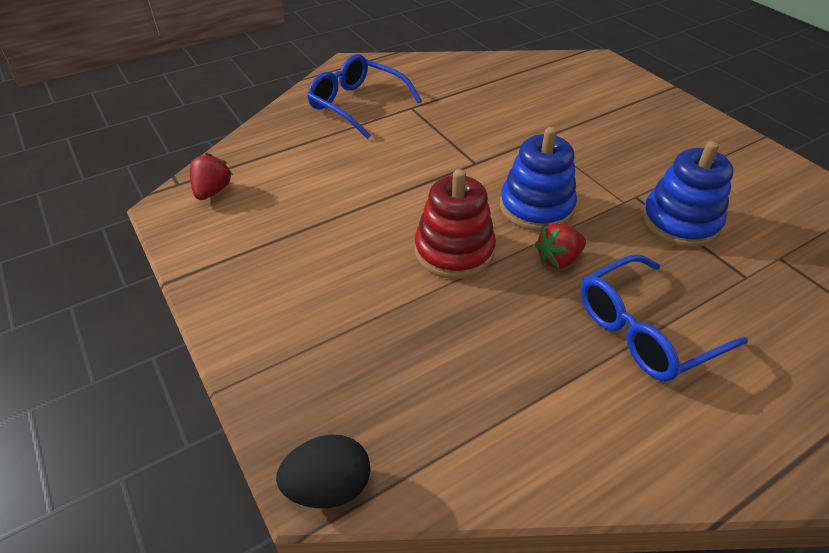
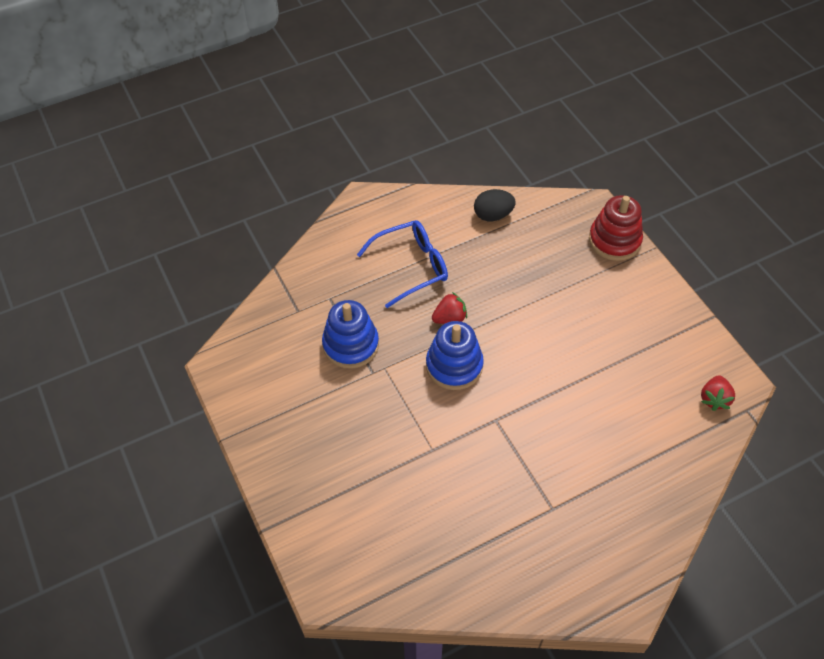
camera: 175 degrees left, 10 degrees up
black egg [276,435,370,508] -> black egg moved to [474,189,516,221]
blue glasses [307,54,422,139] -> none
red stacking toy [415,169,496,279] -> red stacking toy moved to [589,195,643,261]

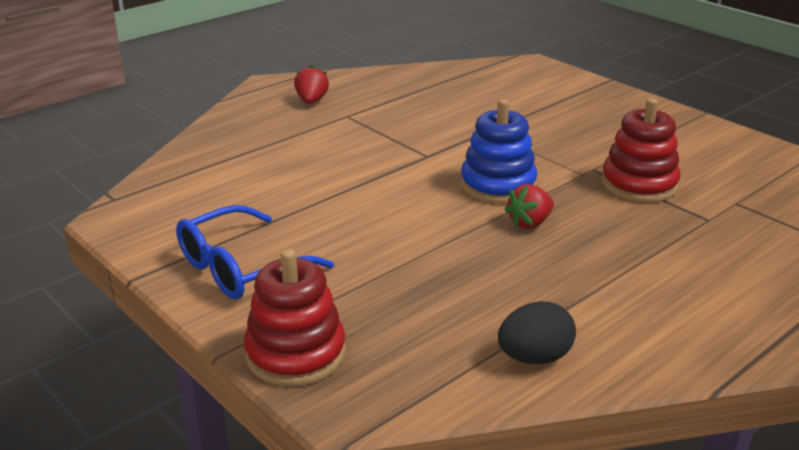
camera: 165 degrees right, 25 degrees down
blue stacking toy [322,300,379,369] -> red stacking toy [601,98,681,203]
blue glasses [357,220,448,308] -> blue glasses moved to [176,205,334,300]
red strawberry [701,375,735,411] -> red strawberry moved to [294,65,329,104]

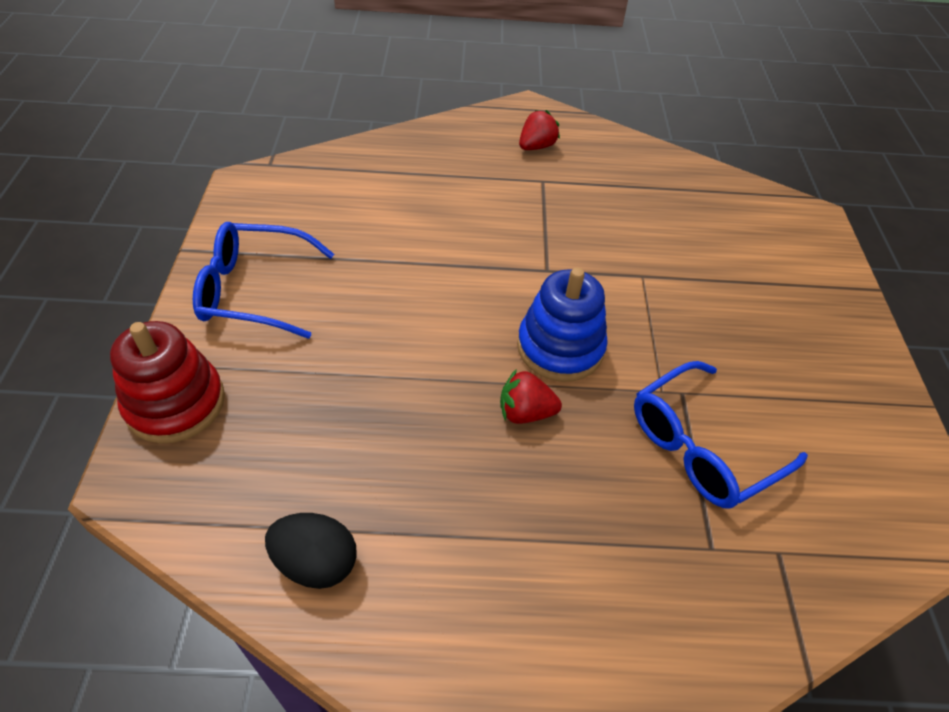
camera: 40 degrees right, 20 degrees up
red stacking toy [601,98,681,203] -> blue glasses [634,361,808,508]

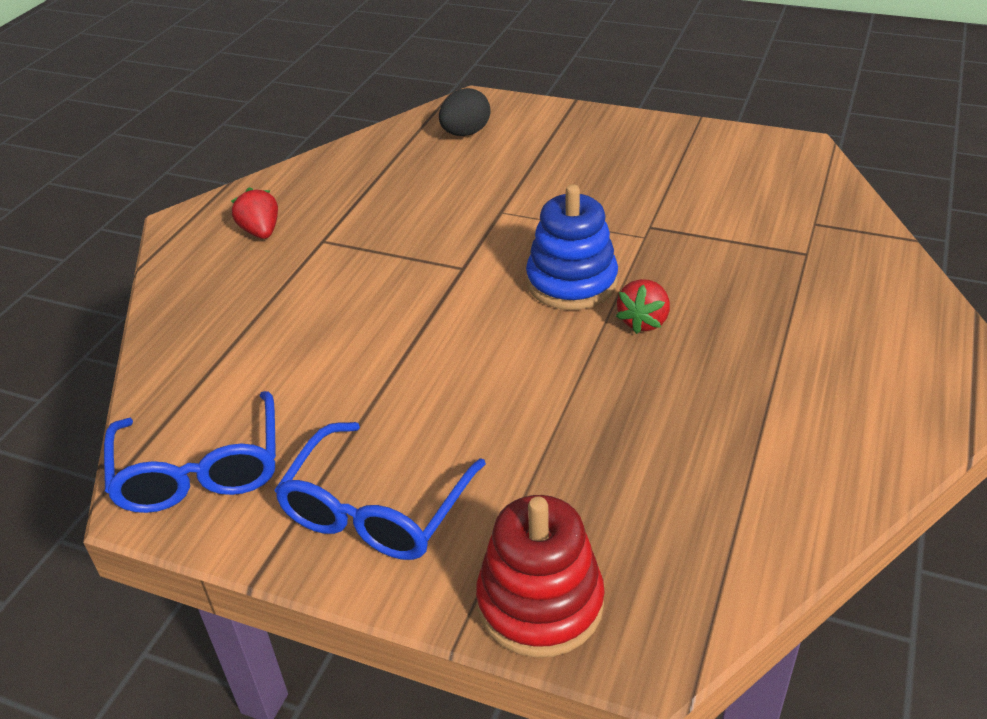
camera: 65 degrees left, 10 degrees down
black egg [265,513,357,589] -> black egg moved to [439,88,490,136]
blue glasses [634,361,808,508] -> blue glasses moved to [104,391,276,513]

